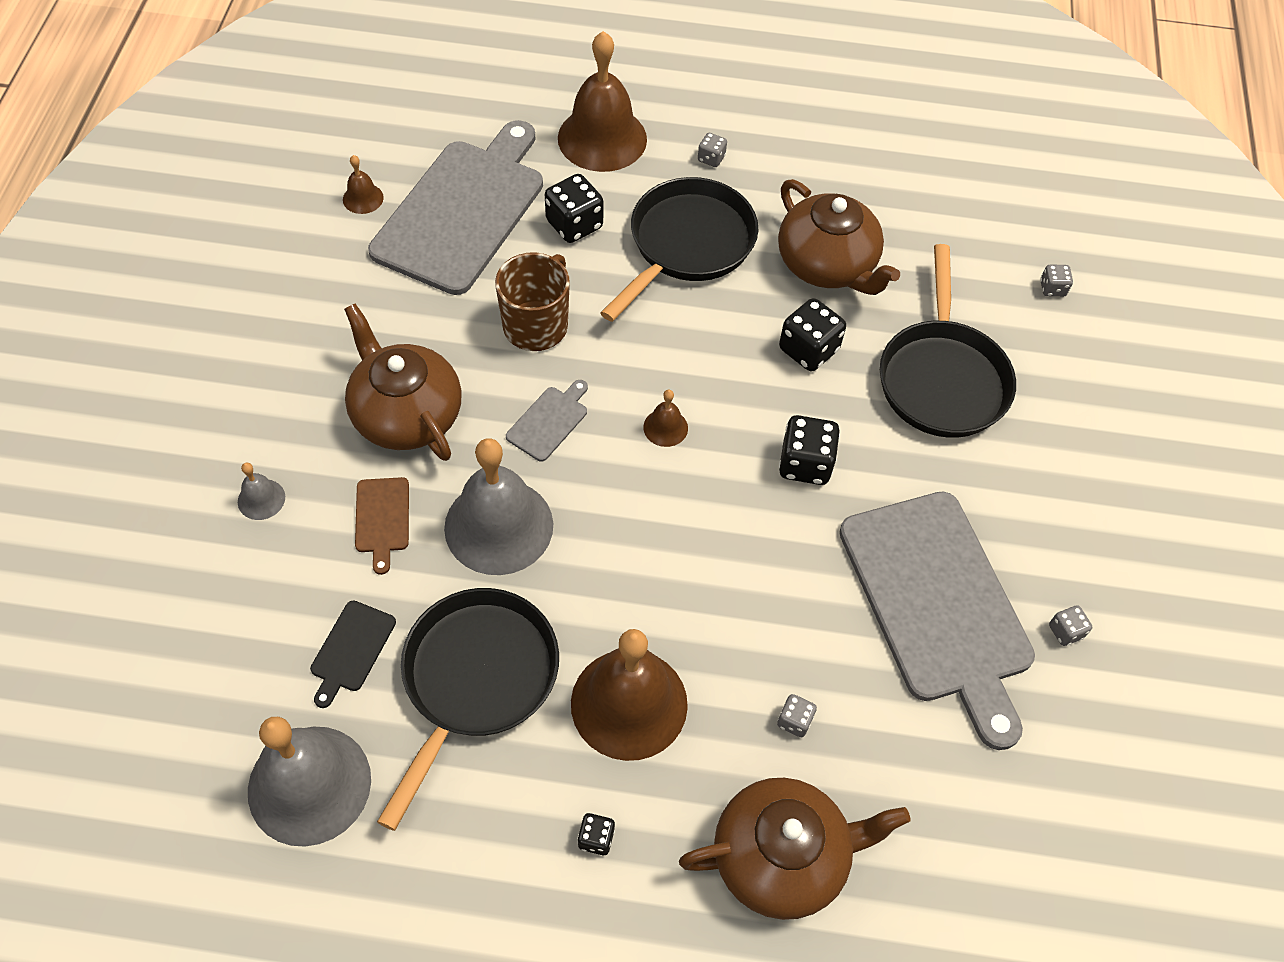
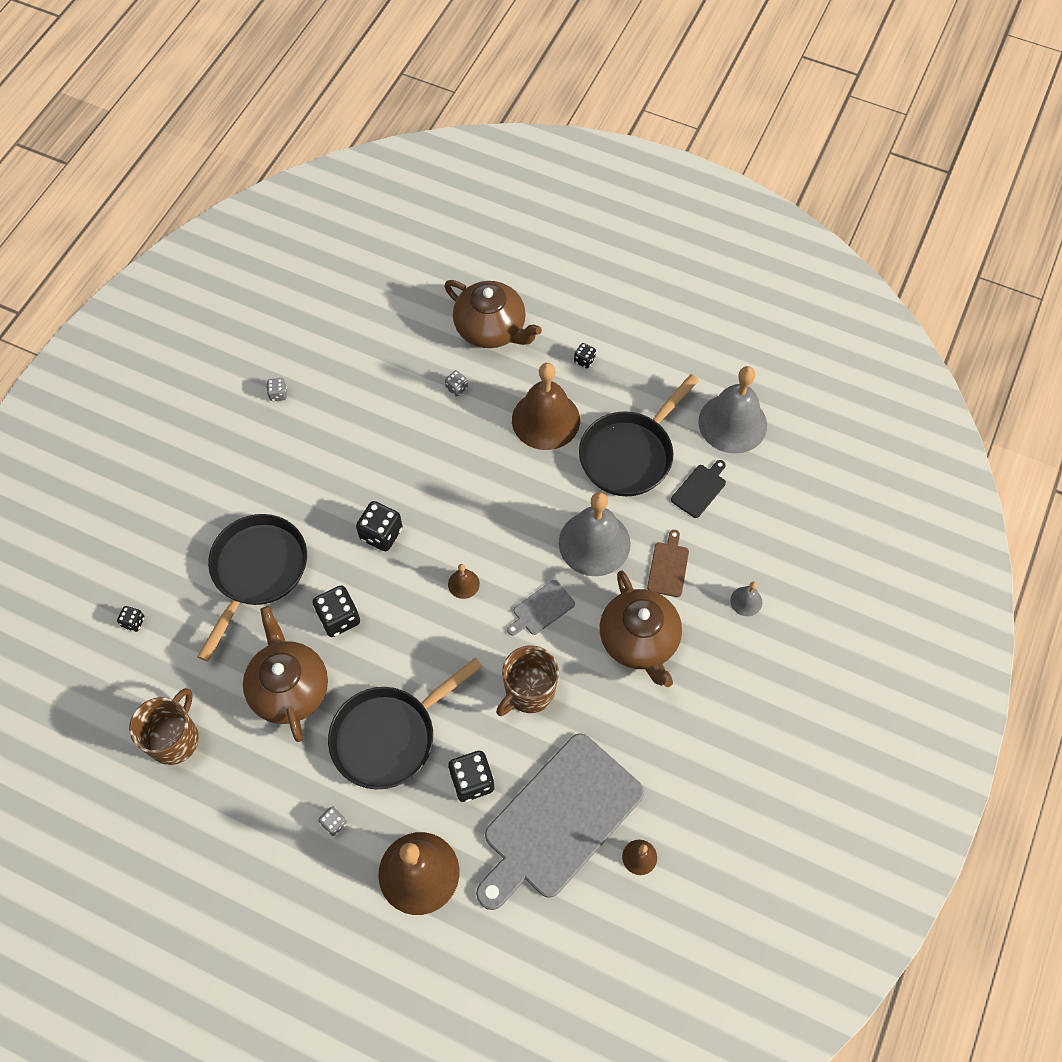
camera: 160 degrees left, 5 degrees up
brown teapot [679,778,910,920] -> brown teapot turned 150 degrees counterclockwise [444,280,542,348]
grey cutting board [839,492,1035,750] -> none
grey dice [1040,264,1073,297] -> black dice [117,606,145,632]
none -> brown mug [129,688,199,765]

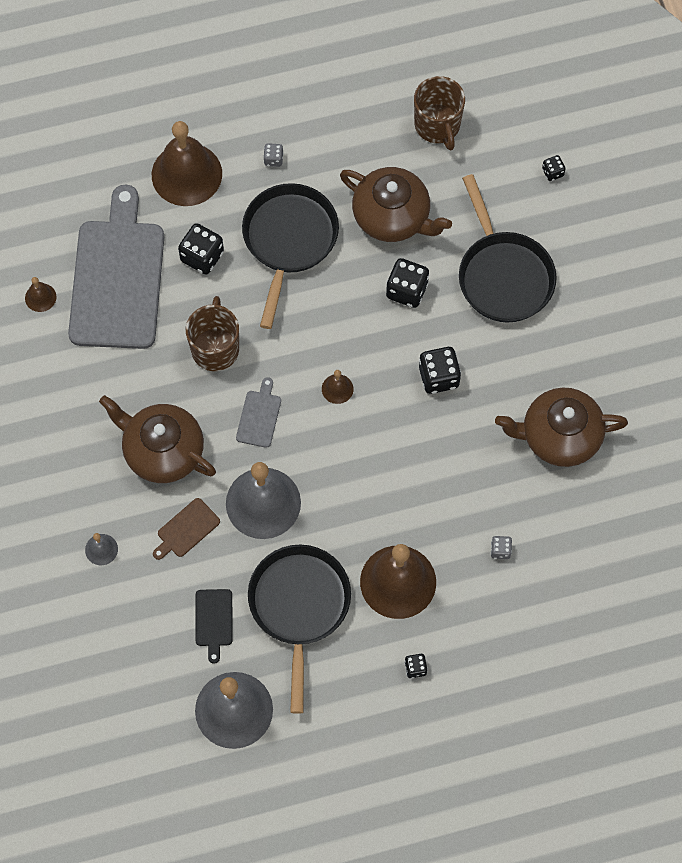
camera: 140 degrees right, 5 degrees up
grey dice [267,378,287,401] -> none
brown teapot [444,280,542,348] -> brown teapot moved to [495,388,628,467]
brown cutting board [647,530,689,597] -> brown cutting board turned 75 degrees clockwise [153,498,220,560]

